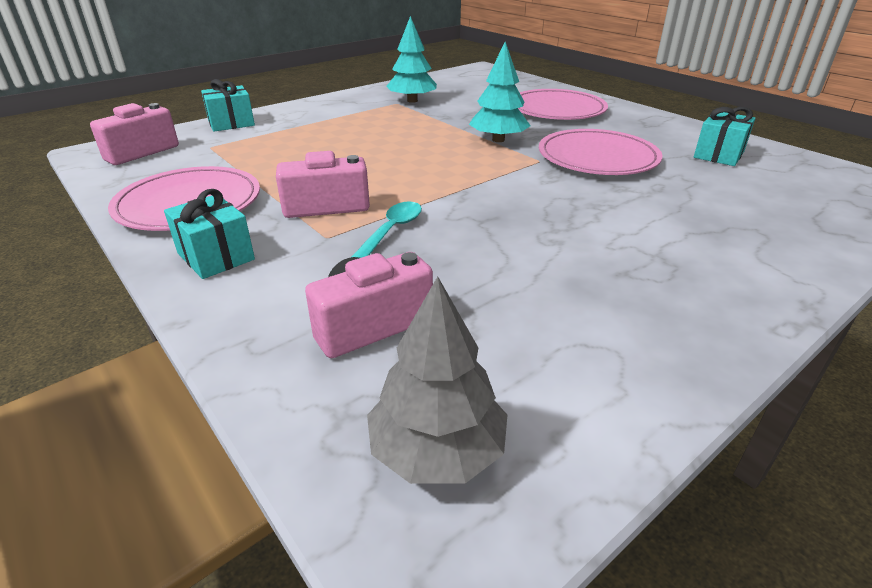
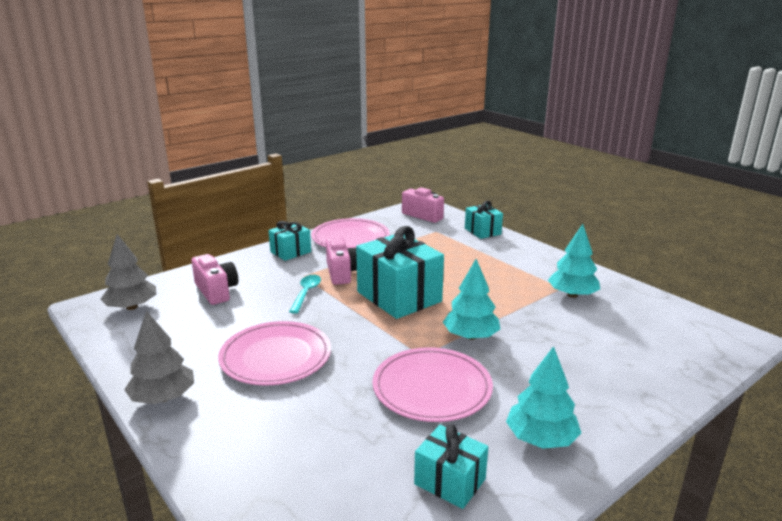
camera: 90 degrees right, 10 degrees down
turquoise spoon [352,201,422,258] -> turquoise spoon turned 105 degrees counterclockwise [289,275,321,314]
pink plate [518,89,608,120] -> pink plate moved to [218,321,331,386]
none -> grey tree [124,311,194,404]
none -> turquoise gift [356,226,444,319]
none -> turquoise tree [506,346,581,449]

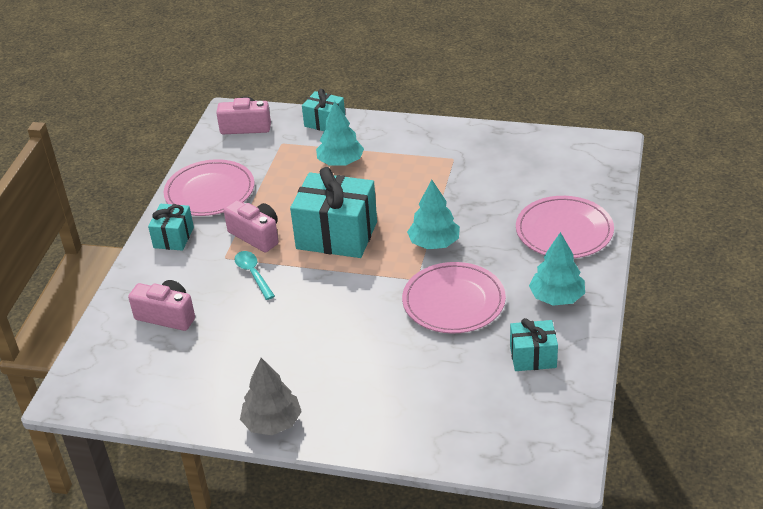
camera: 35 degrees left, 15 degrees up
grey tree [101,234,156,310] -> none
pink plate [218,321,331,386] -> pink plate moved to [516,196,614,258]
turquoise tree [548,224,600,298] -> turquoise tree moved to [316,101,364,165]

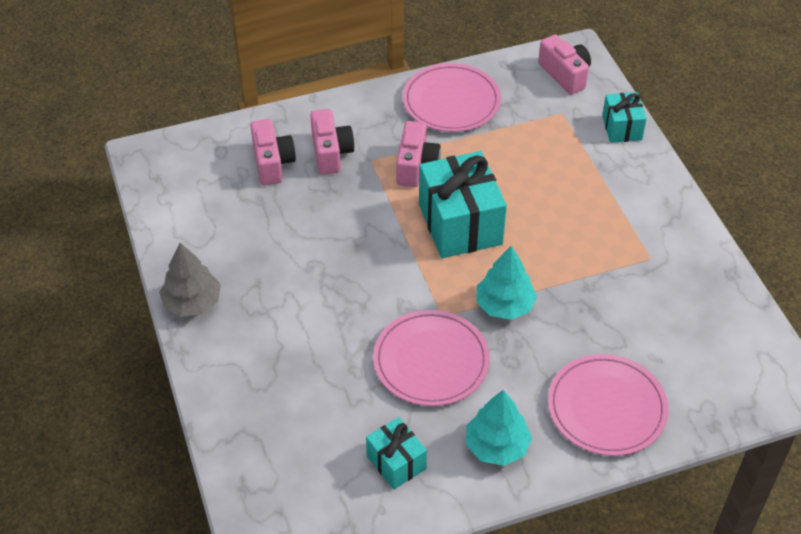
camera: 55 degrees right, 10 degrees up
turquoise gift [148,204,194,251] -> none
turquoise spoon [235,251,275,300] -> none
turquoise tree [316,101,364,165] -> none
none -> pink camera [310,109,355,175]

